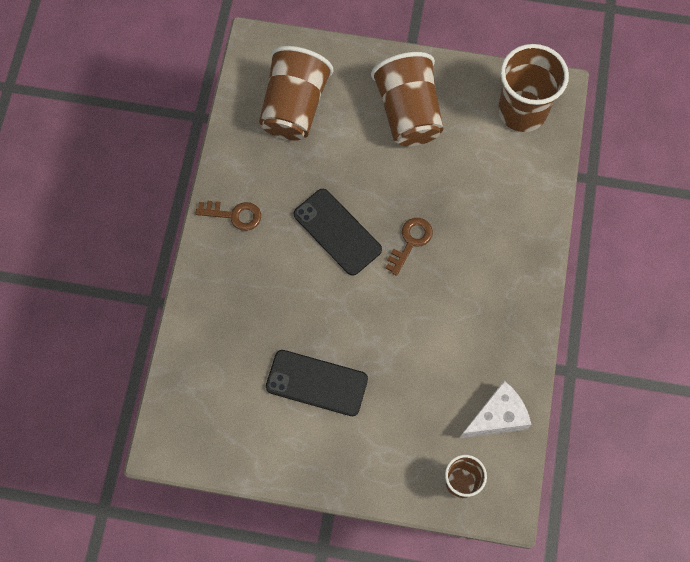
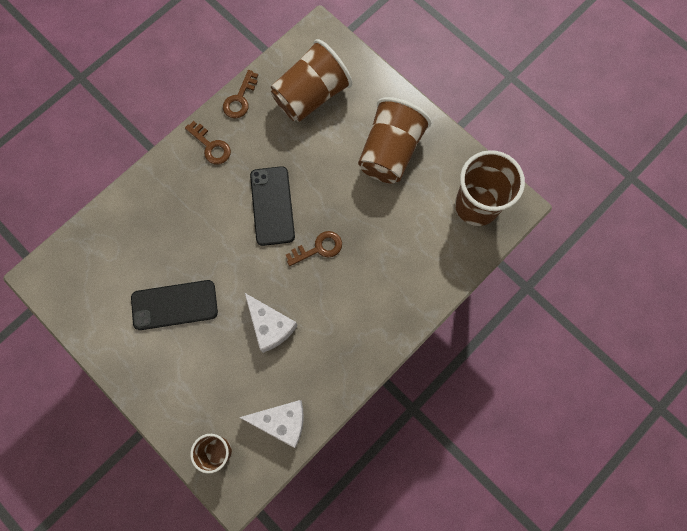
camera: 35 degrees right, 5 degrees up
black phone [266,350,368,416] -> black phone turned 60 degrees counterclockwise [131,280,218,330]
none -> brown key [223,70,258,119]
none -> white cheese [245,293,298,353]

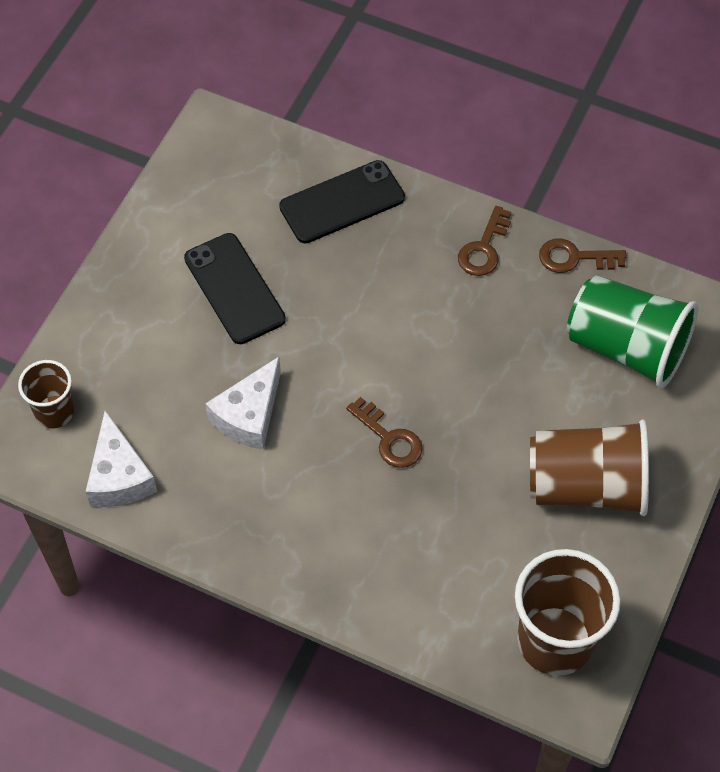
camera: 70 degrees right, 15 degrees down
black phone [250,166,295,246] -> black phone moved to [279,160,405,243]
brown cup [271,39,352,122] -> green cup [567,275,698,388]

